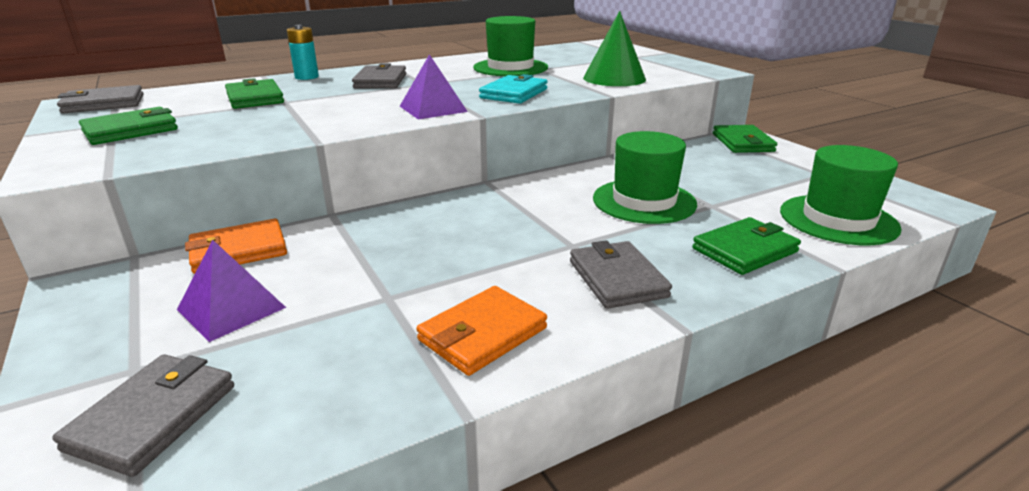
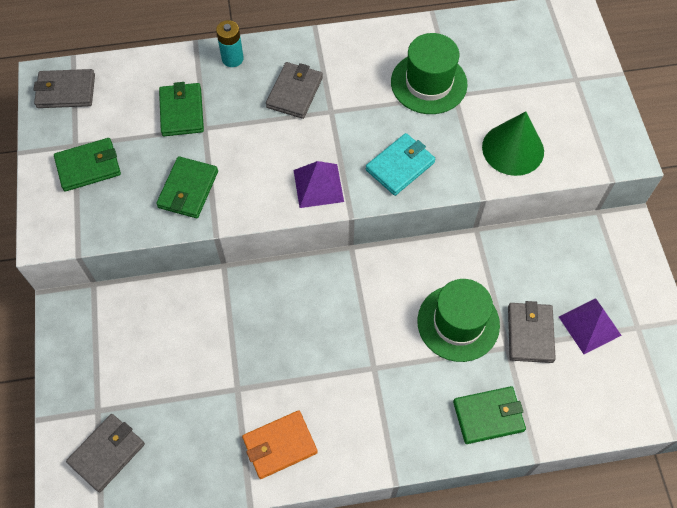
camera: 20 degrees right, 35 degrees up
purple pyramid [177,240,286,342] -> purple pyramid moved to [559,298,621,354]
orange wallet [185,219,287,274] -> none
grey wallet [570,240,672,309] -> grey wallet moved to [508,301,556,363]
green wallet [713,125,777,153] -> green wallet moved to [156,156,218,218]
green hat [780,145,902,245] -> none

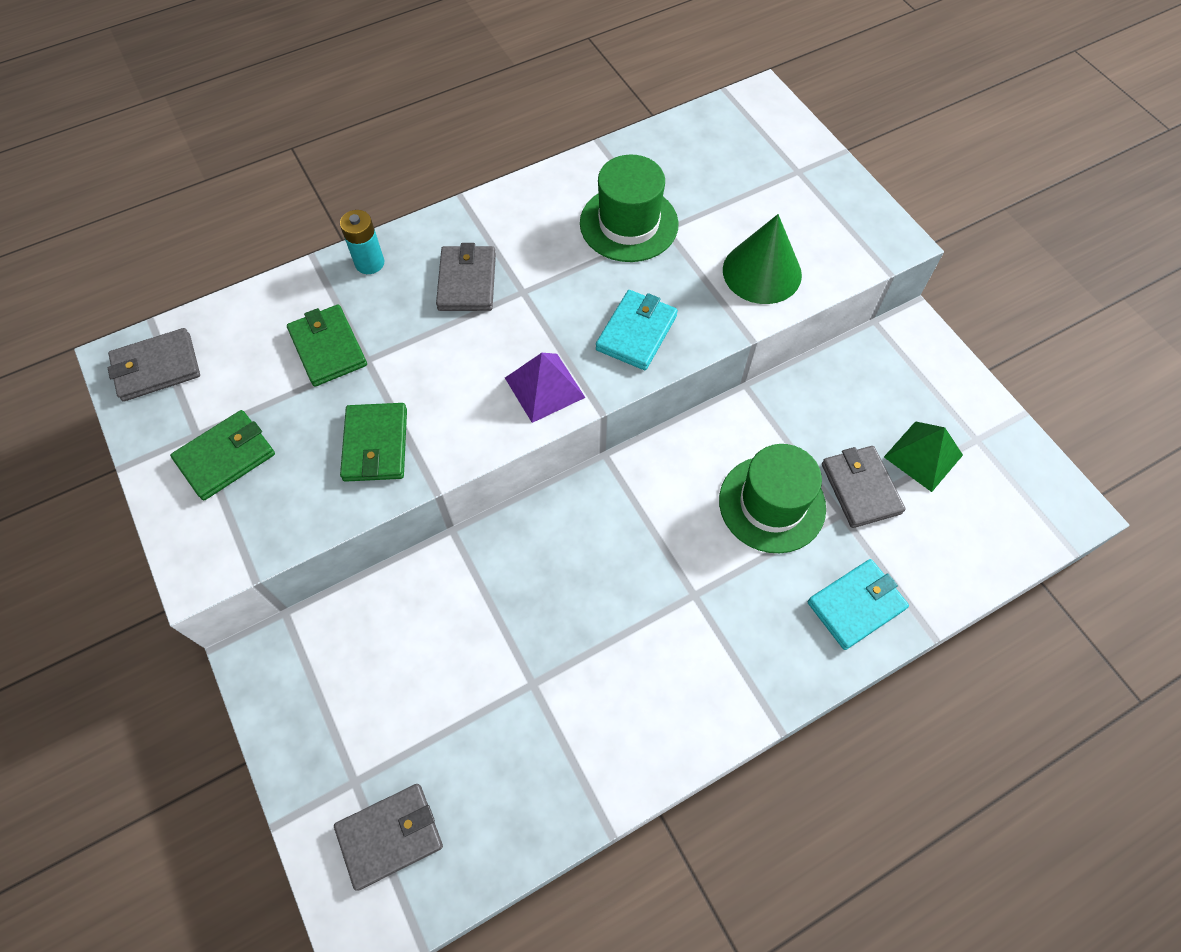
camera: 20 degrees left, 0 degrees up
grey wallet [66,414,145,492] -> grey wallet turned 45 degrees clockwise [334,784,443,891]
orange wallet [242,410,318,479] -> none
green wallet [453,386,526,444] -> turquoise wallet [807,559,909,650]
purple pyramid [559,298,621,354] -> green pyramid [884,421,963,492]

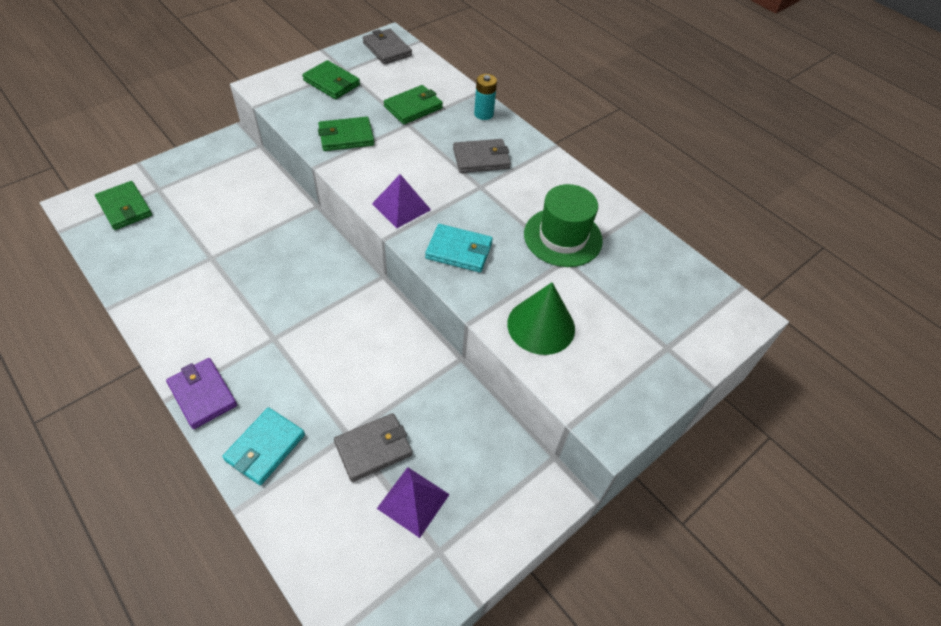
camera: 75 degrees right, 10 degrees down
grey wallet [334,784,443,891] -> green wallet [95,181,152,230]
green hat [719,444,826,553] -> none
turquoise wallet [807,559,909,650] -> turquoise wallet turned 75 degrees clockwise [222,407,305,485]
green pyramid [884,421,963,492] -> purple pyramid [377,467,450,538]
none -> purple wallet [166,358,237,429]

